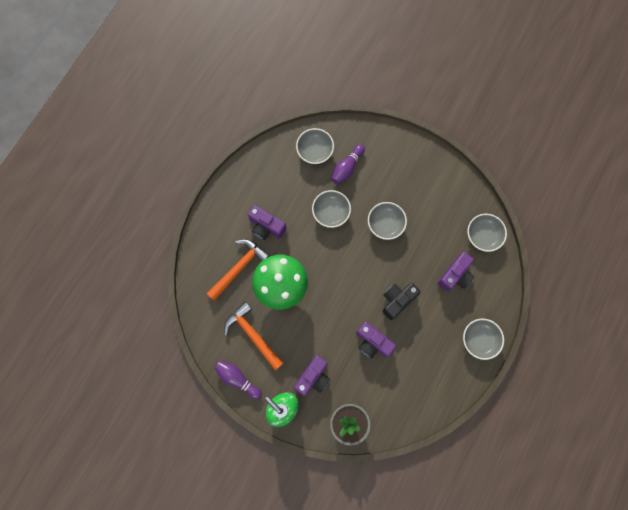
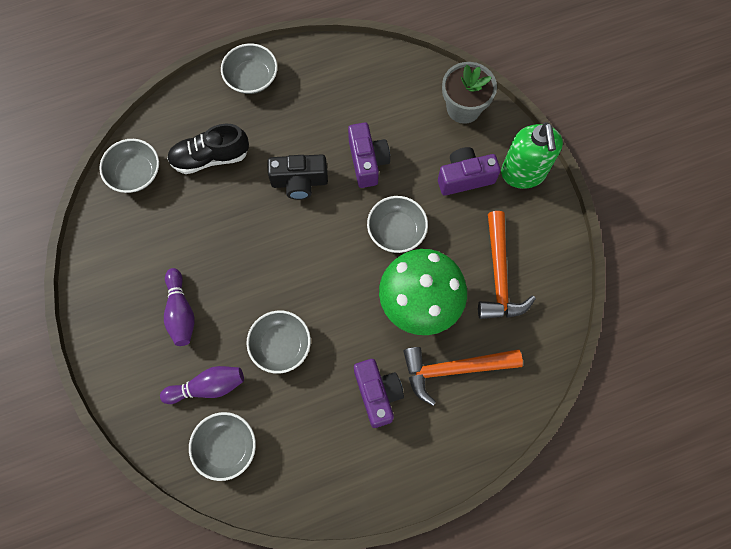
camera: 140 degrees left, 5 degrees down
purple bowling pin [214,361,262,399] -> purple bowling pin moved to [164,268,195,346]
grey bowl [368,202,407,240] -> grey bowl moved to [367,196,428,253]
purple camera [438,252,474,291] -> black shoe [167,124,249,174]

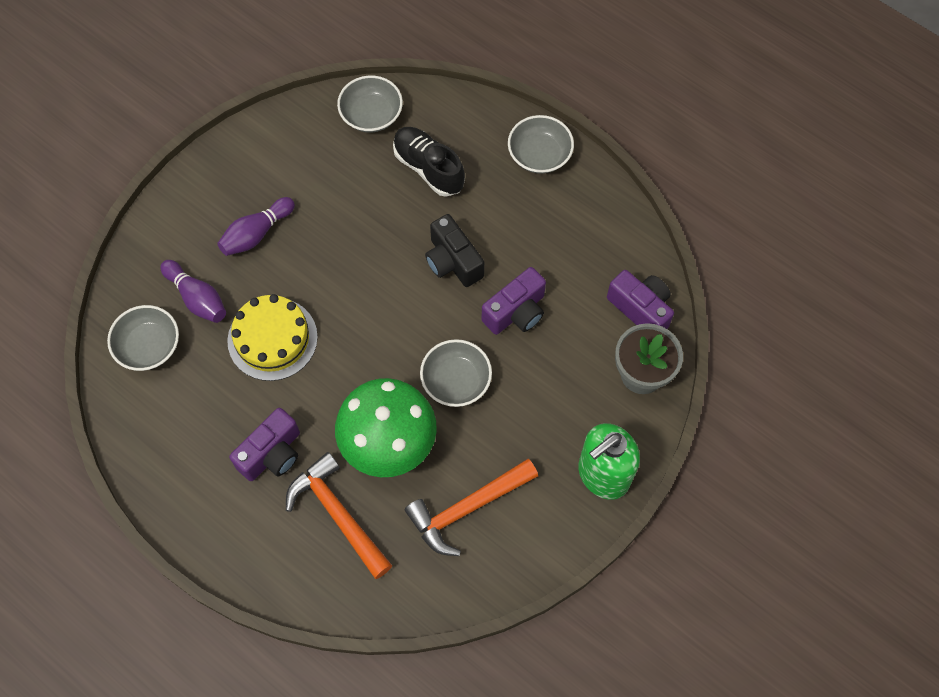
camera: 60 degrees right, 5 degrees down
grey bowl [246,311,311,374] -> yellow cake [227,294,318,381]
purple camera [438,147,501,196] -> purple camera moved to [607,270,674,329]

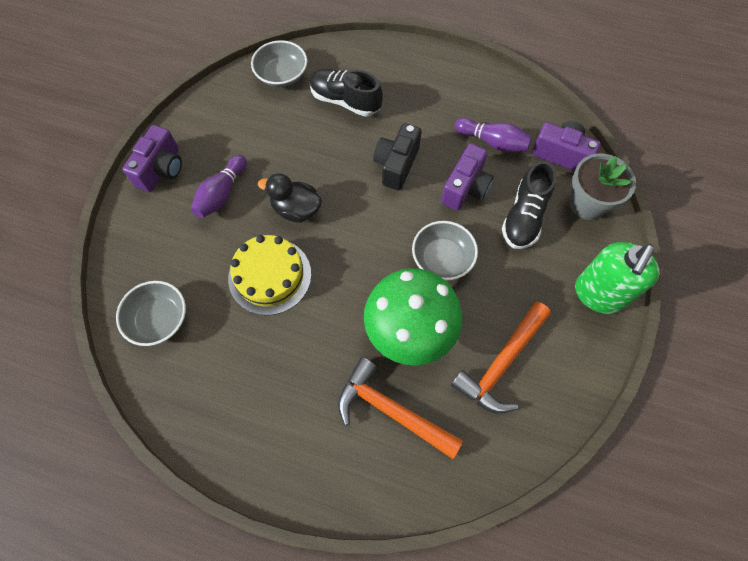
camera: 20 degrees left, 0 degrees up
purple bowling pin [160,260,226,323] -> purple bowling pin moved to [455,118,532,152]
purple camera [229,408,300,481] -> purple camera moved to [122,125,182,192]
black camera [425,214,484,287] -> black camera turned 75 degrees clockwise [373,123,421,190]
grey bowl [508,115,574,174] -> none
none -> black duck [258,173,322,223]
none -> black shoe [502,161,556,249]

